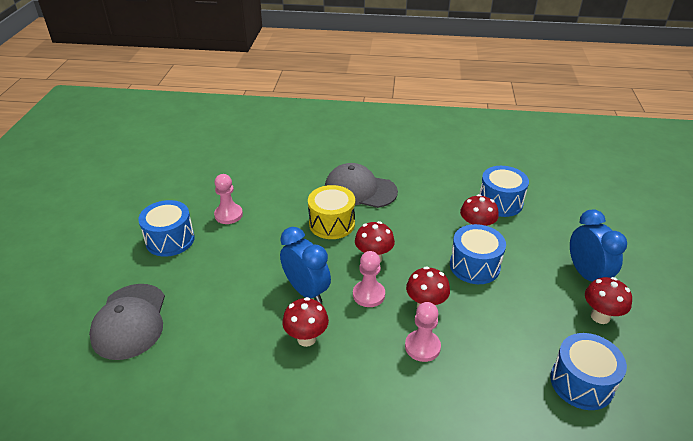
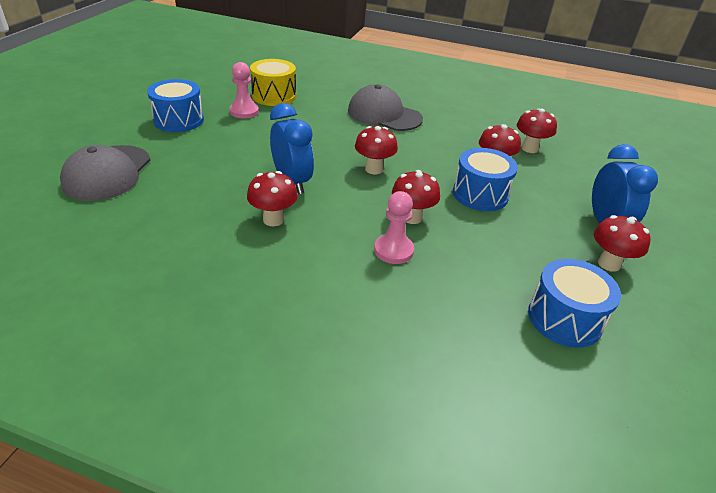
camera: 10 degrees right, 0 degrees up
yellow drum [308,185,355,239] -> yellow drum moved to [250,59,296,106]
pink pawn [353,251,385,307] -> none
blue drum [479,166,529,217] -> red mushroom [517,108,557,153]

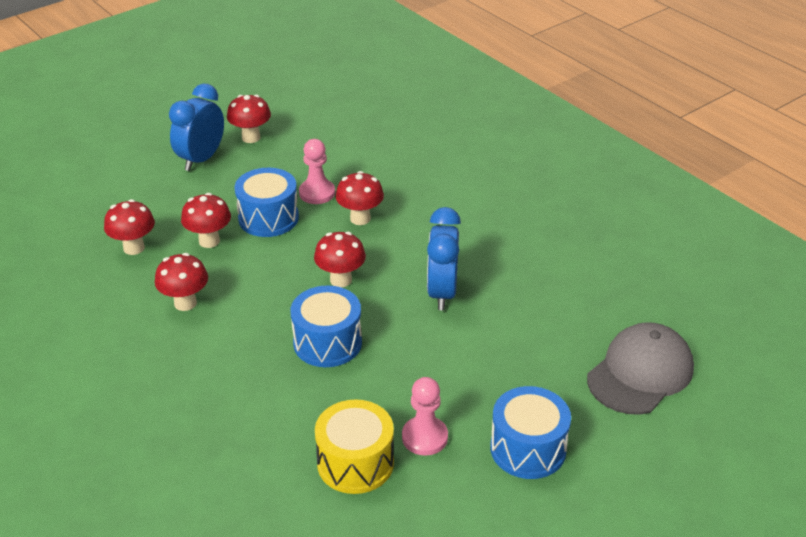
camera: 145 degrees left, 0 degrees up
red mushroom [247,171,298,226] -> red mushroom moved to [155,253,208,311]
grey cap [348,84,423,131] -> none
pink pawn [374,191,414,264] -> pink pawn moved to [299,139,335,204]
blue drum [528,259,621,348] -> blue drum moved to [291,286,362,367]

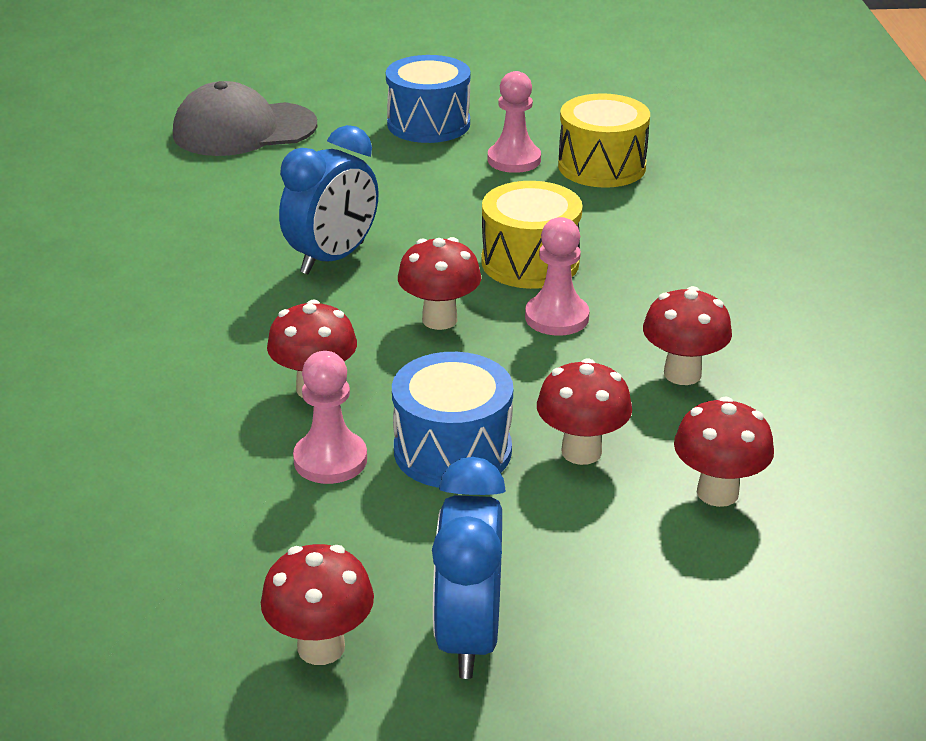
camera: 145 degrees left, 5 degrees down
blue clock [169,84,224,171] -> blue clock turned 120 degrees clockwise [432,457,506,679]
blue drum [291,286,362,367] -> yellow drum [481,181,583,289]
none -> pink pawn [525,217,590,336]

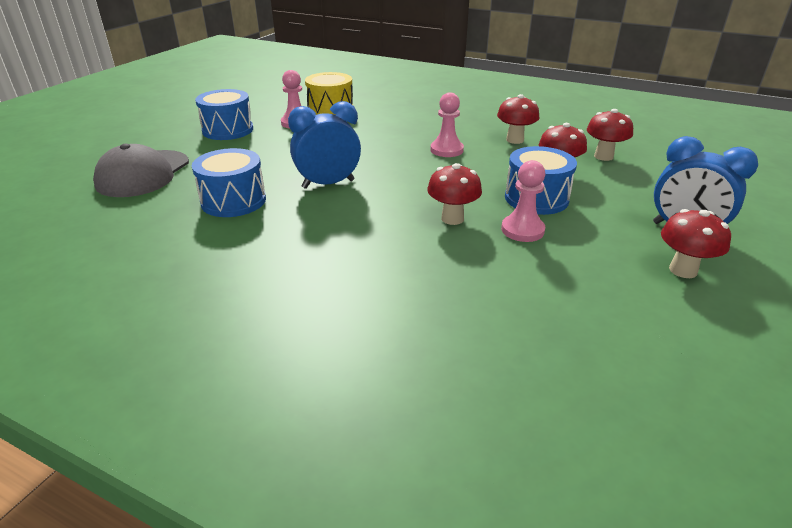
camera: 60 degrees left, 0 degrees up
blue clock [279,125,379,275] -> blue clock turned 90 degrees counterclockwise [288,101,361,189]
red mushroom [398,237,481,330] -> none
yellow drum [481,181,583,289] -> none
none -> blue drum [192,148,266,217]

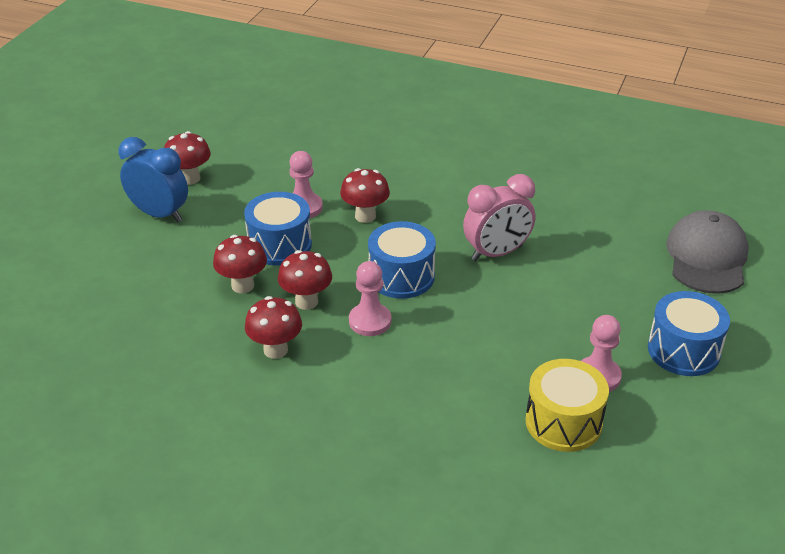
camera: 175 degrees right, 5 degrees up
blue drum [192,148,266,217] -> blue drum moved to [368,221,436,299]
blue clock [288,101,361,189] -> pink clock [463,174,535,261]
red mushroom [587,109,633,161] -> red mushroom moved to [278,250,332,310]

